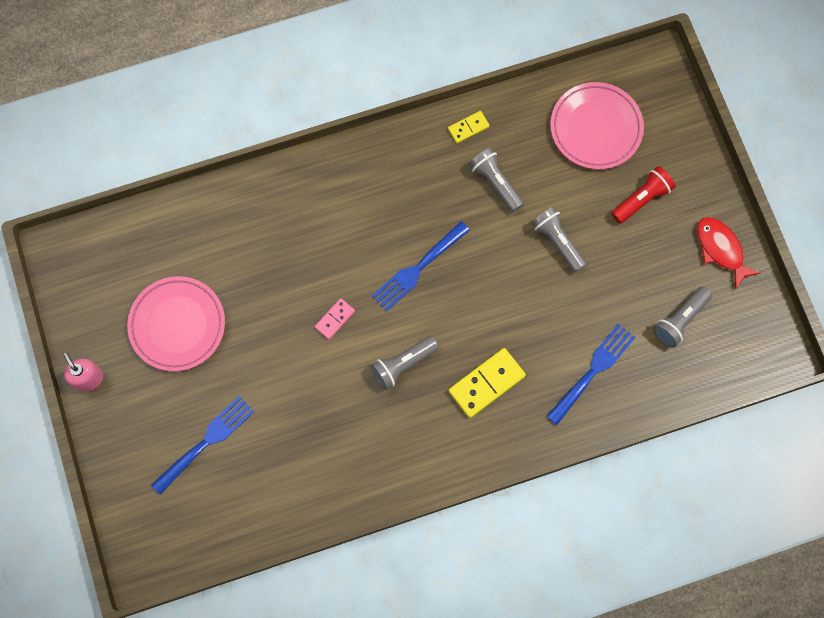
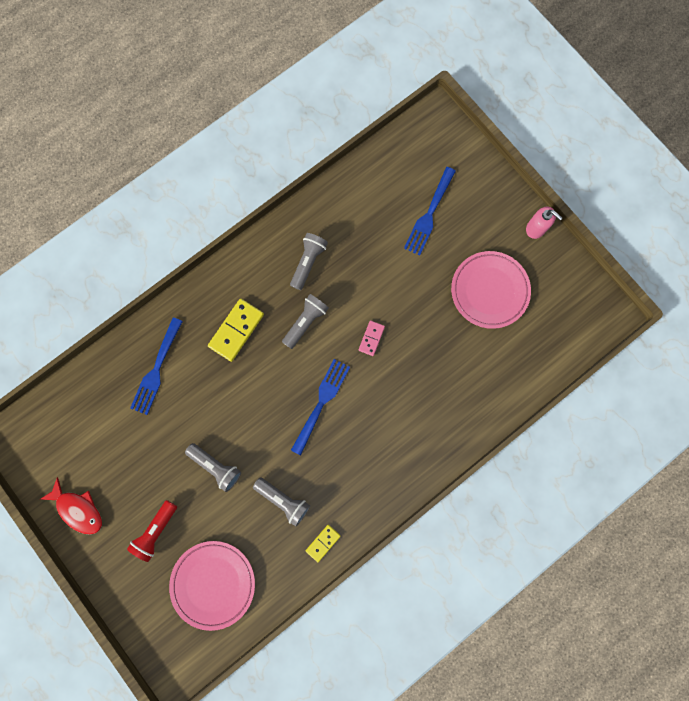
camera: 160 degrees right, 5 degrees up
grey flashlight [653,287,712,348] -> grey flashlight moved to [290,233,328,290]

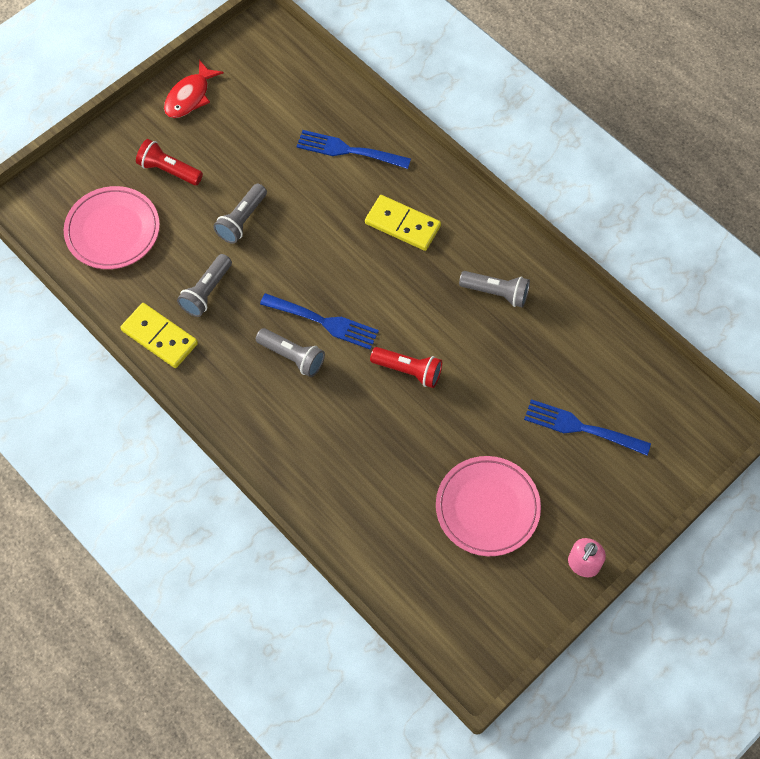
camera: 85 degrees right, 15 degrees down
grey flashlight [282,294,329,349] -> grey flashlight moved to [256,328,325,377]
yellow domino [306,525,341,562] -> yellow domino [120,303,198,368], size x1.78
pink domino [359,321,385,356] -> red flashlight [370,347,442,388]

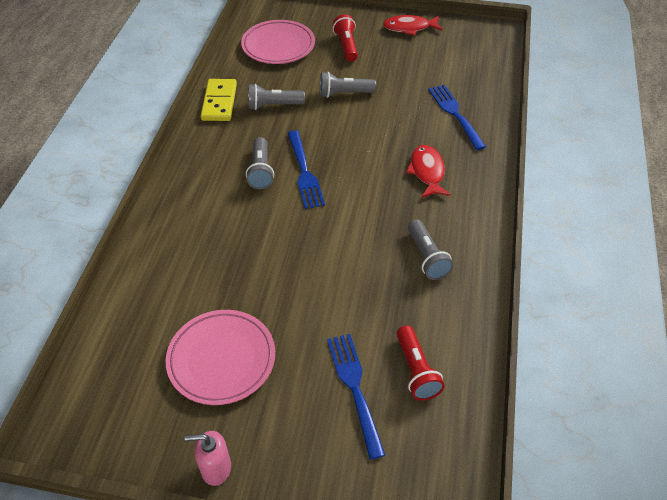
camera: 55 degrees right, 15 degrees down
yellow domino [365,195,441,251] -> red fish [406,145,451,198]
red flashlight [370,347,442,388] -> red flashlight moved to [396,325,445,400]

